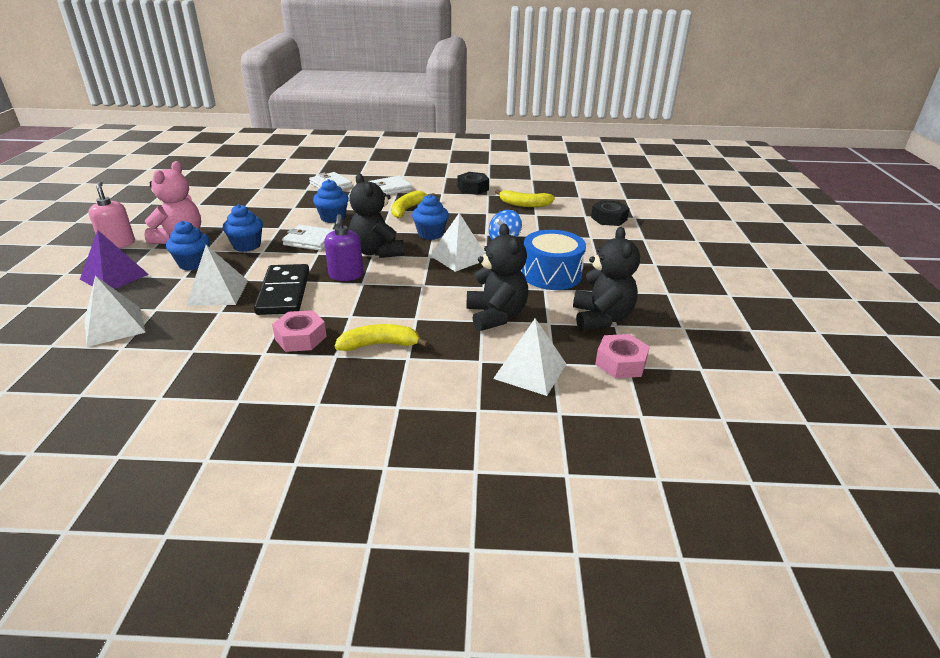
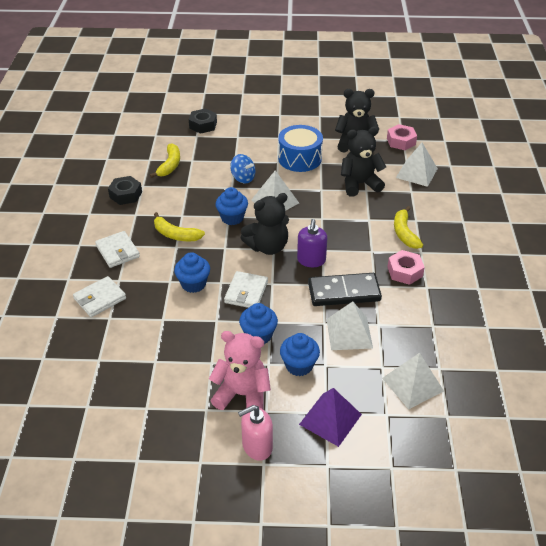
camera: 90 degrees left, 10 degrees up
purple soap dispenser [324,214,364,281] -> purple soap dispenser turned 105 degrees clockwise [297,219,327,267]

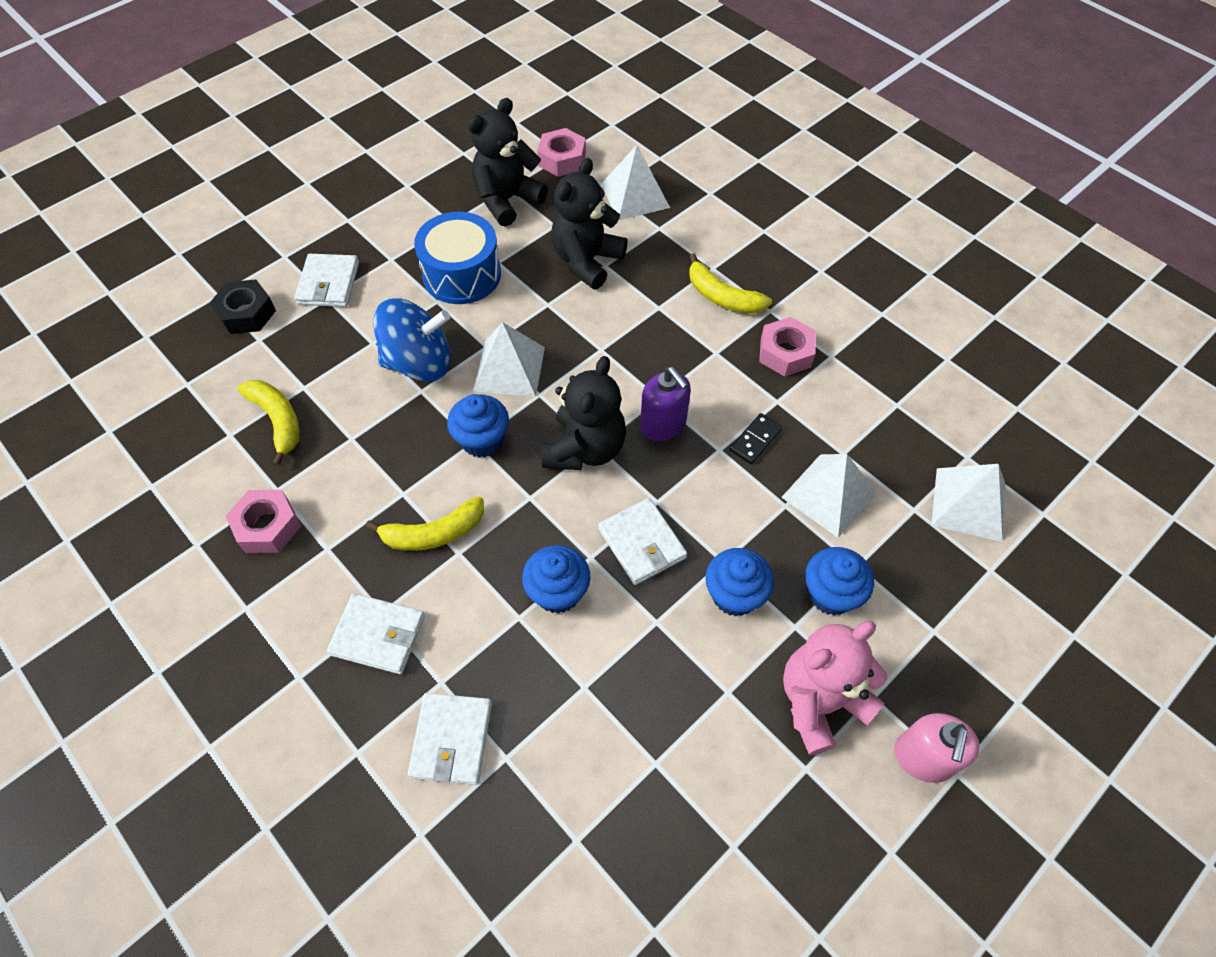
camera: 45 degrees left, 15 degrees up
black nut [108,176,142,205] -> pink nut [226,490,301,553]
blue spinning top [230,154,256,183] -> blue spinning top [373,298,450,382], size x1.63
purple pyramid [299,388,362,447] -> none
black domino [308,273,382,306] -> black domino [729,413,782,464], size x0.48
none -> white wallet [294,254,359,307]

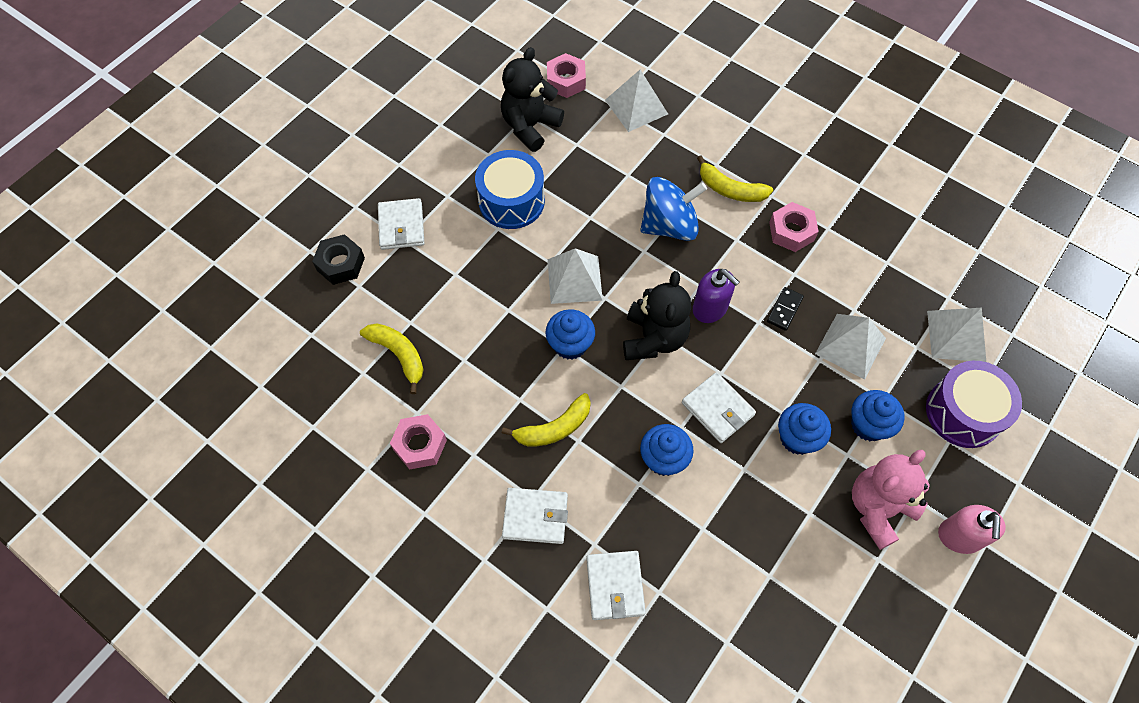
camera: 10 degrees left, 5 degrees up
blue spinning top [373,298,450,382] -> blue spinning top moved to [640,177,707,241]
black teddy bear [551,158,628,289] -> none
none -> purple drum [926,361,1022,448]

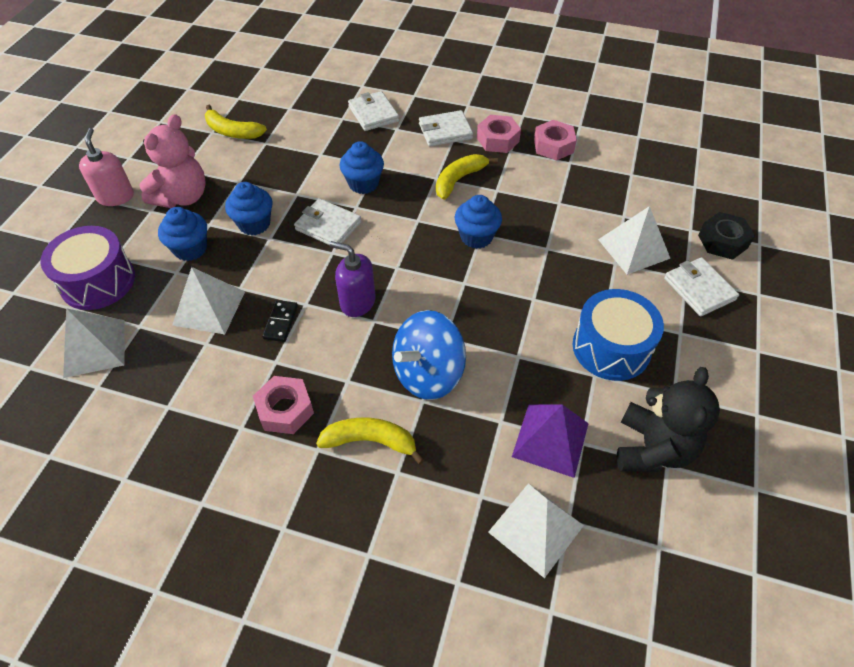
camera: 160 degrees right, 10 degrees down
yellow banana [360,324,424,394] -> yellow banana moved to [205,105,267,139]
pink nut [547,53,586,98] -> pink nut moved to [477,115,521,153]
white pyramid [548,248,603,304] -> white pyramid moved to [598,206,671,275]
black teddy bear [623,271,691,360] -> none
none -> purple pyramid [512,404,589,478]

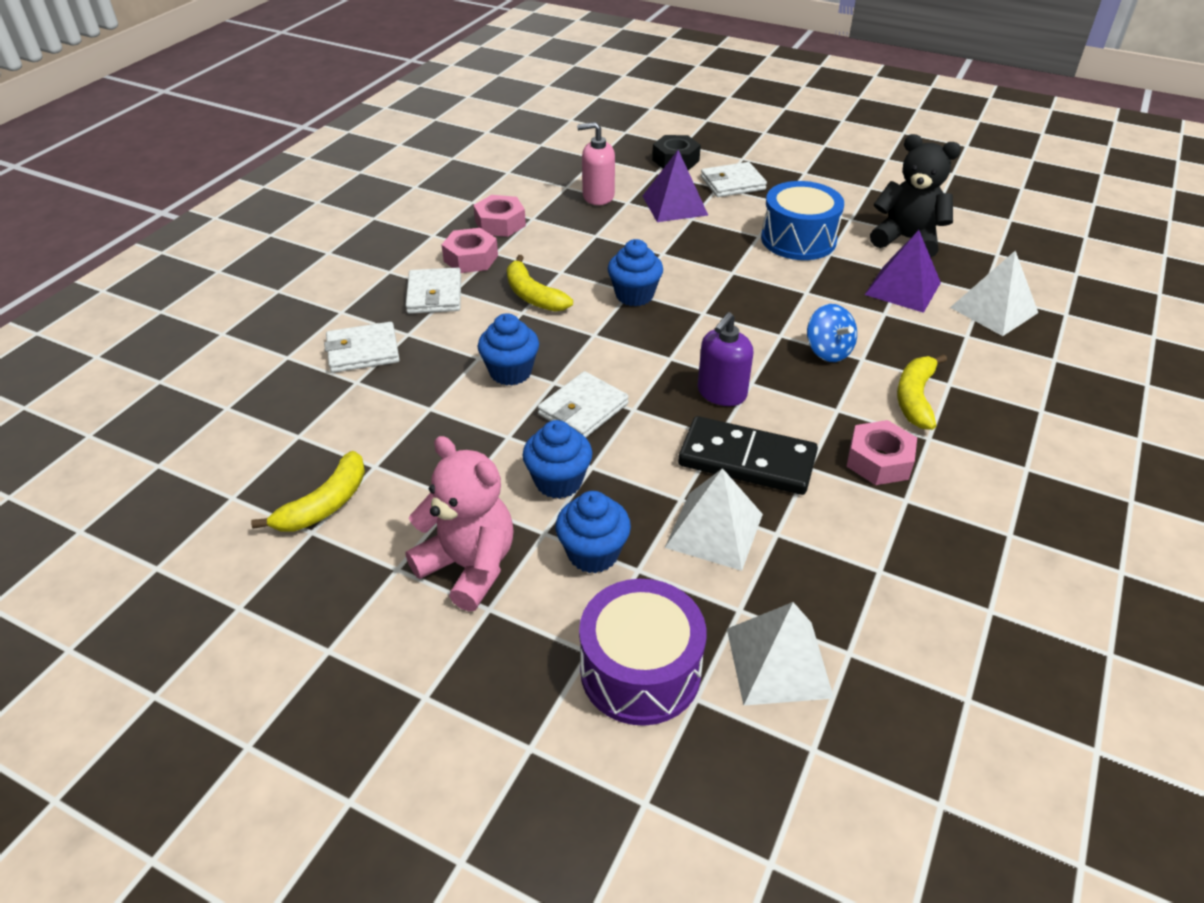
camera: 80 degrees left, 10 degrees down
pink soap dispenser [79,128,134,206] -> pink soap dispenser moved to [577,122,615,205]
black domino [262,300,298,342] -> black domino [678,416,818,495], size x2.10
blue spinning top [392,310,466,400] -> blue spinning top [807,304,857,362], size x0.61
white pyramid [598,206,671,275] -> purple pyramid [643,150,708,222]

